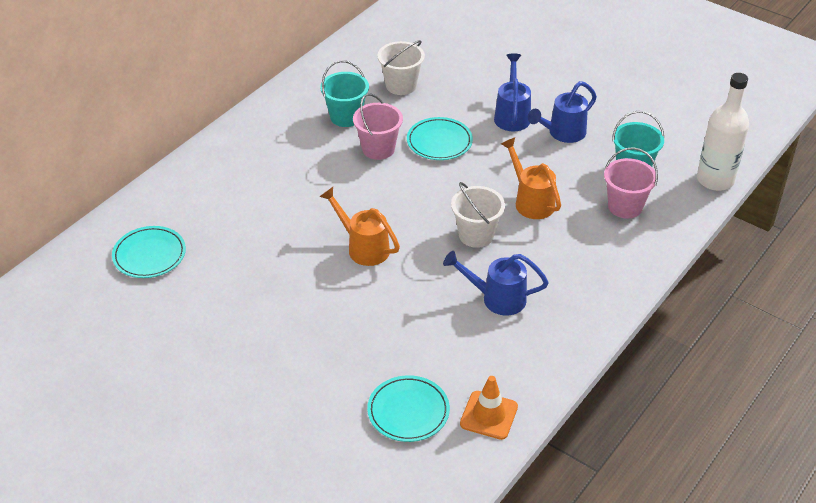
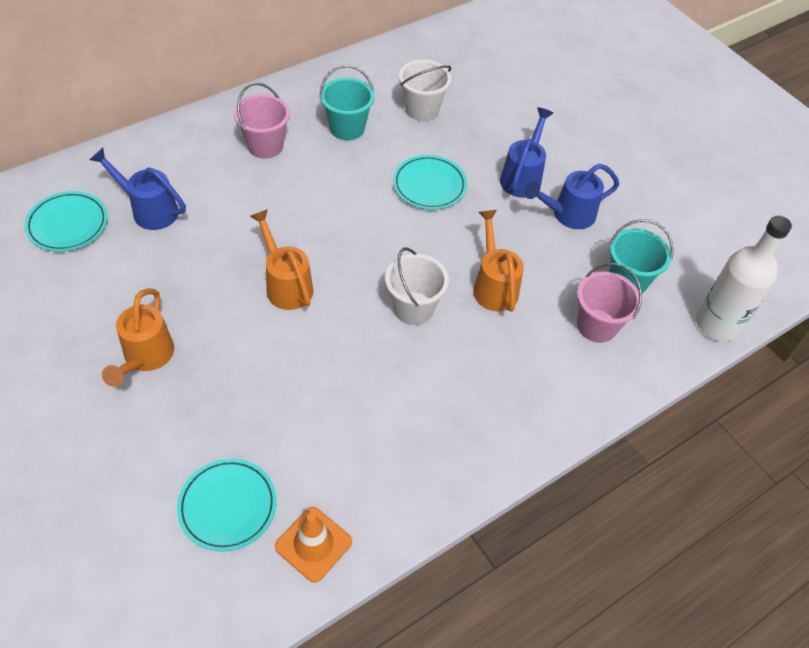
camera: 15 degrees right, 10 degrees up
pink bucket [353,94,403,160] -> pink bucket moved to [234,83,290,159]
blue watering can [443,251,549,316] -> blue watering can moved to [90,148,186,230]
none -> orange watering can [102,288,174,387]

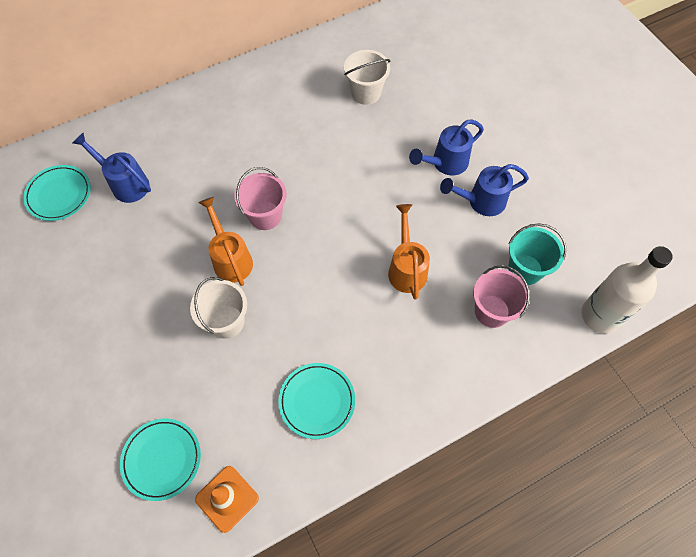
camera: 10 degrees right, 10 degrees up
orange watering can [102,288,174,387] -> none
pink bucket [234,83,290,159] -> pink bucket moved to [234,167,287,230]
turquoise bucket [320,65,374,141] -> none
white bucket [385,248,449,325] -> white bucket moved to [190,277,247,339]
turquoise plate [393,155,467,210] -> turquoise plate moved to [278,363,355,439]
blue watering can [500,108,553,198] -> blue watering can turned 150 degrees counterclockwise [409,120,484,175]

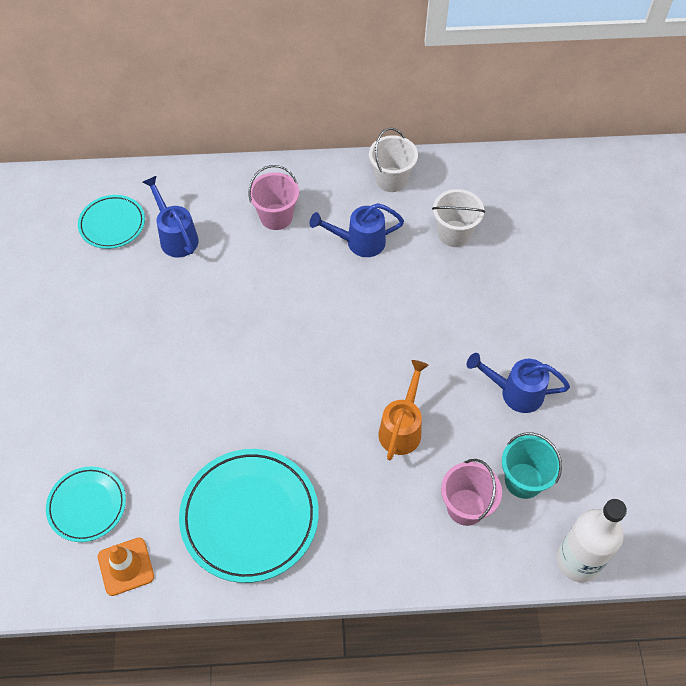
camera: 25 degrees right, 5 degrees down
white bucket [190,277,247,339] -> white bucket moved to [369,128,418,192]
orange watering can [199,197,253,286] -> none
pink bucket [234,167,287,230] -> pink bucket moved to [248,165,299,230]
turquoise plate [278,363,355,439] -> turquoise plate [179,449,319,583], size x1.74
blue watering can [409,120,484,175] -> blue watering can moved to [309,203,404,257]

